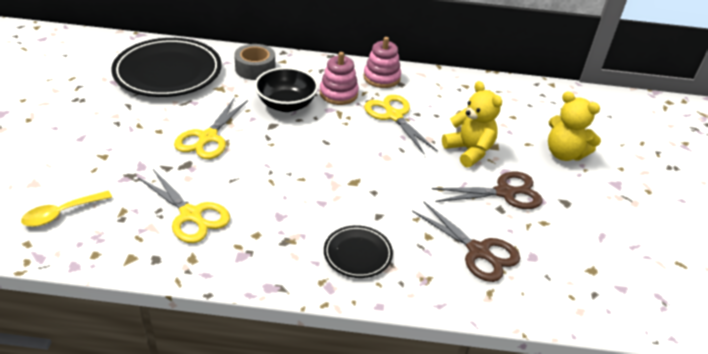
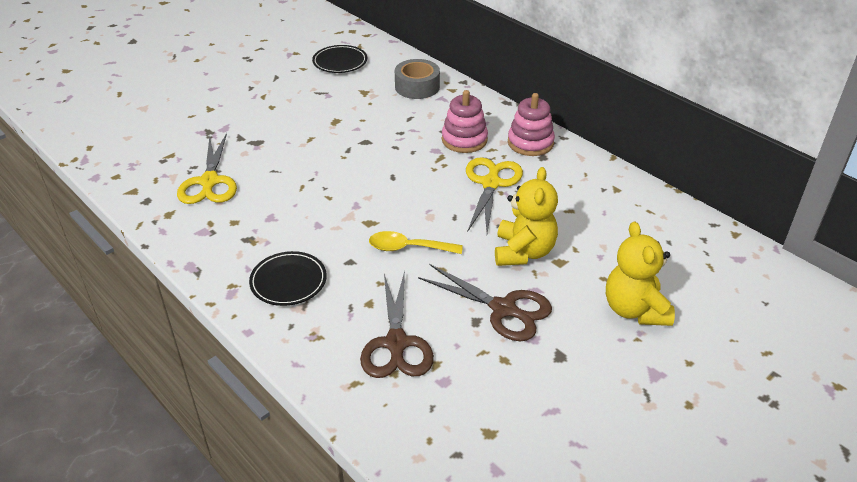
camera: 45 degrees right, 0 degrees up
yellow spoon [21,191,112,227] -> yellow spoon moved to [369,231,463,254]
black plate [111,38,222,97] -> black plate [312,45,367,73], size x0.49
yellow scissors [174,97,248,159] -> none
black bowl [254,67,318,112] -> none

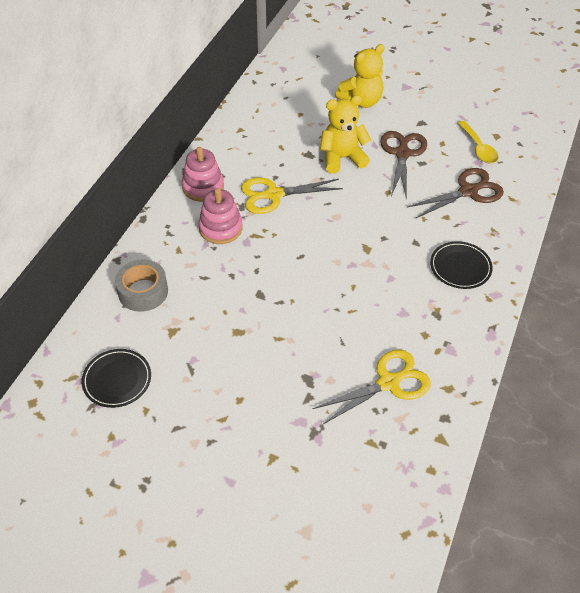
camera: 115 degrees left, 10 degrees up
yellow spoon [369,231,463,254] -> yellow spoon moved to [457,121,499,163]

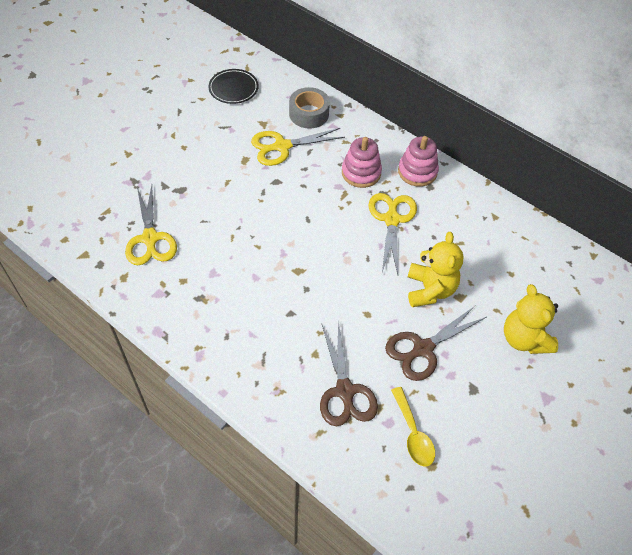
camera: 105 degrees right, 5 degrees up
brown scissors [380,131,427,200] -> brown scissors turned 120 degrees clockwise [385,306,486,381]
black plate [430,241,493,289] -> none
yellow spoon [457,121,499,163] -> yellow spoon turned 105 degrees counterclockwise [391,387,435,466]
none -> yellow scissors [251,128,345,166]

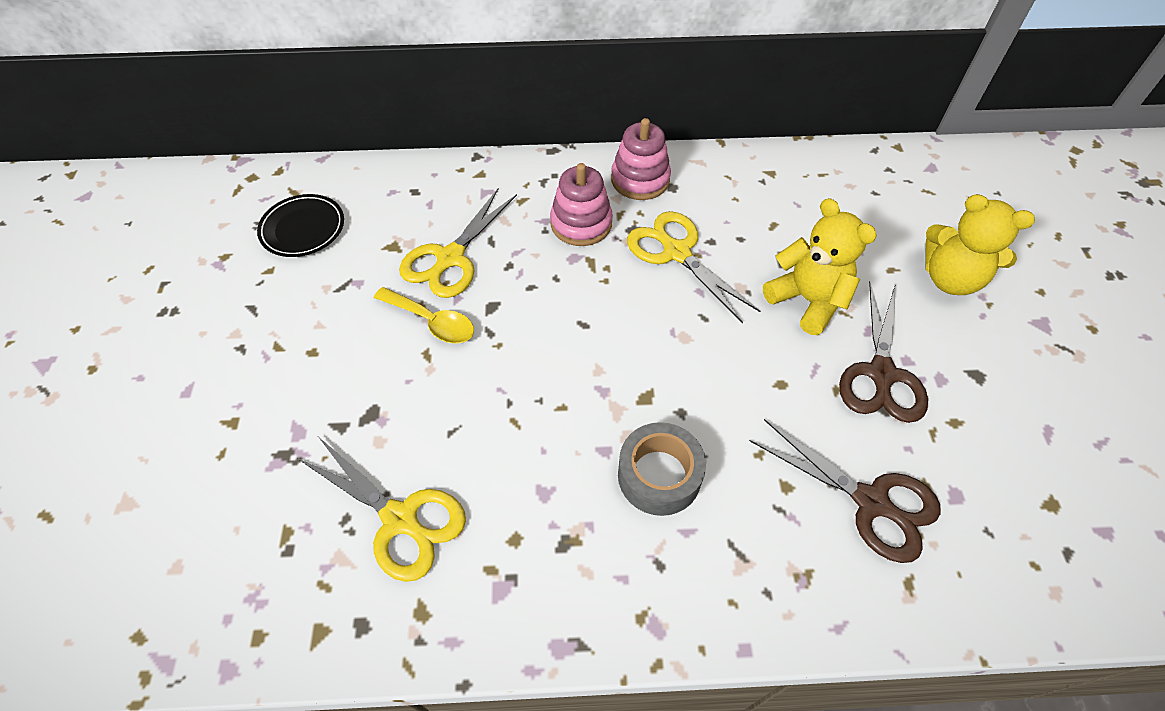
camera: 40 degrees left, 0 degrees up
grey tape [289,87,330,129] -> grey tape moved to [618,422,706,516]
yellow spoon [391,387,435,466] -> yellow spoon moved to [374,287,474,344]

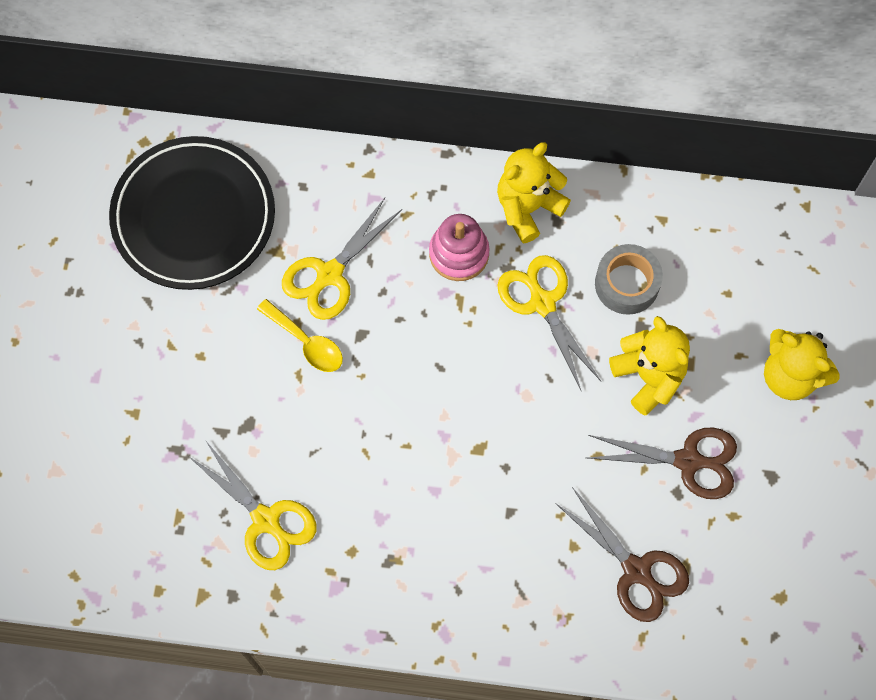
camera: 10 degrees right, 15 degrees up
black plate [257,194,344,257] -> black plate [109,136,275,290], size x2.03
pink stacking toy [611,118,671,200] -> yellow teddy bear [497,142,571,243]
grey tape [618,422,706,516] -> grey tape moved to [595,244,663,315]
brown scissors [839,282,928,423] -> brown scissors turned 105 degrees counterclockwise [587,427,737,499]

